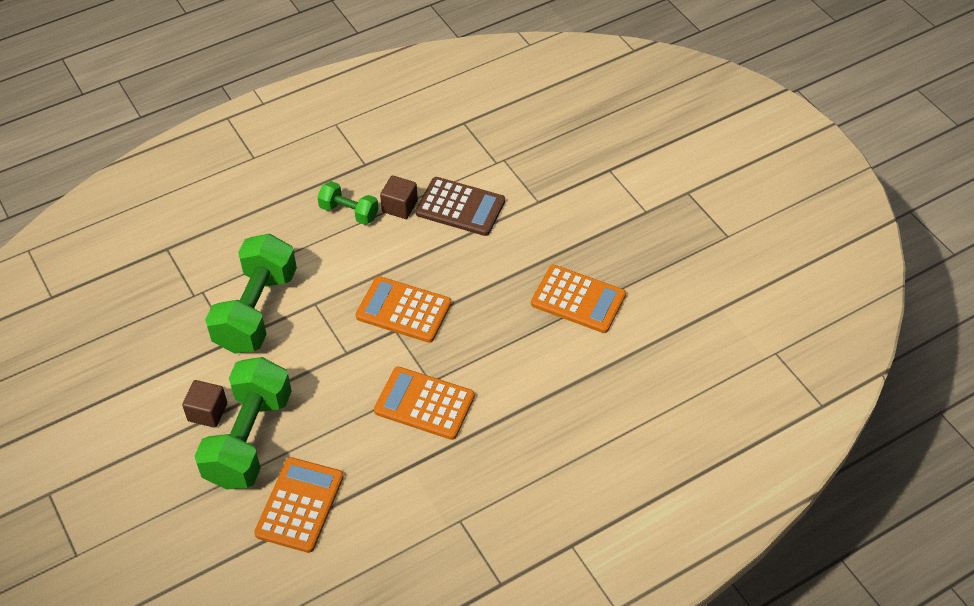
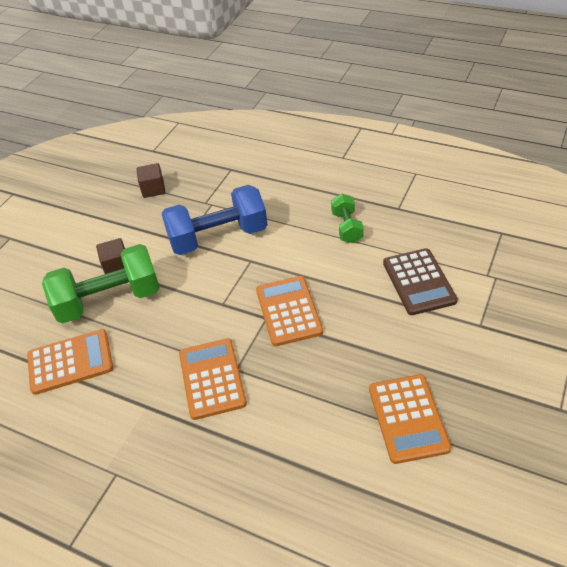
camera: 60 degrees right, 5 degrees down
green dumbbell [205,233,297,354] -> blue dumbbell [161,185,268,255]
brown cube [380,175,418,219] -> brown cube moved to [136,163,166,198]

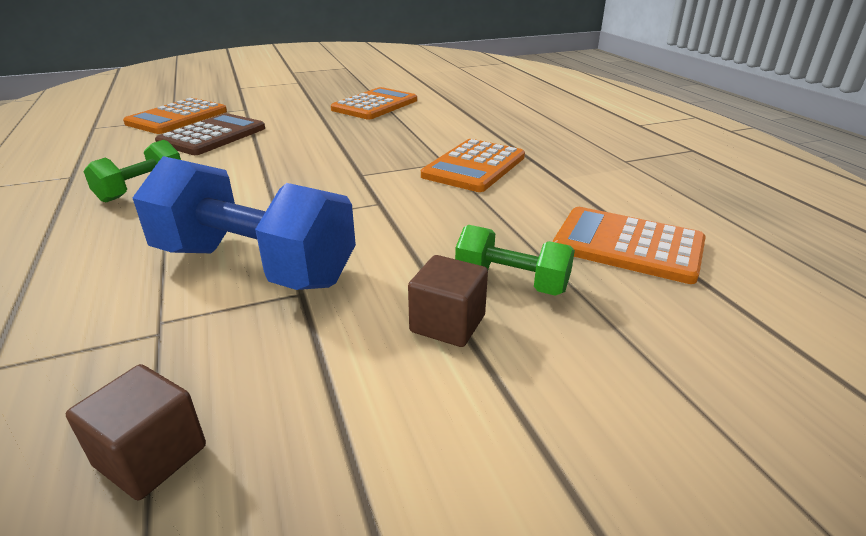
camera: 140 degrees left, 15 degrees down
green dumbbell [42,244,160,323] -> green dumbbell [455,225,575,296], size x0.52
orange calculator [256,276,323,346] -> orange calculator moved to [123,98,227,134]

